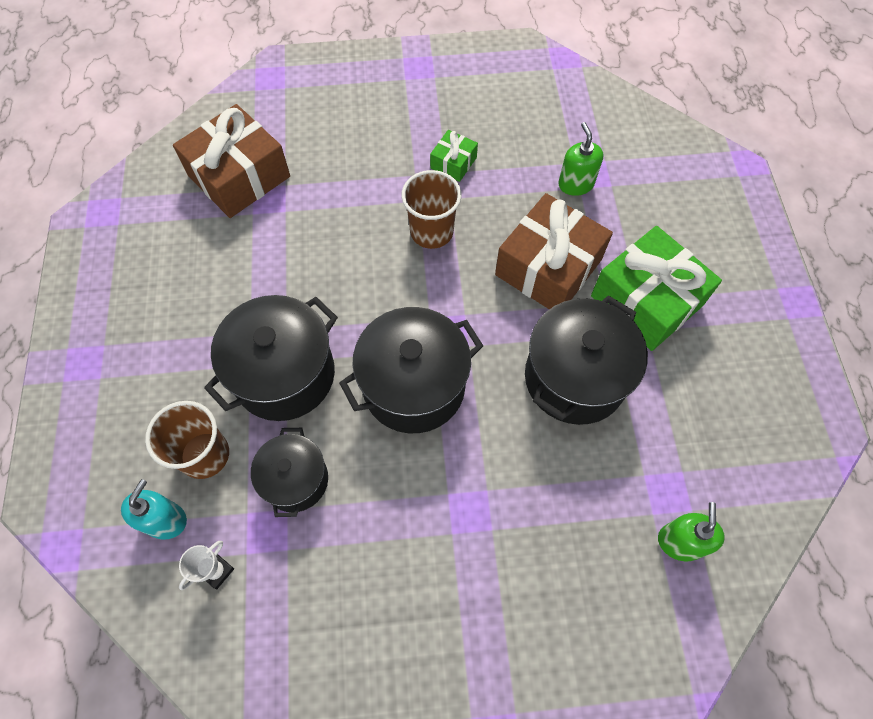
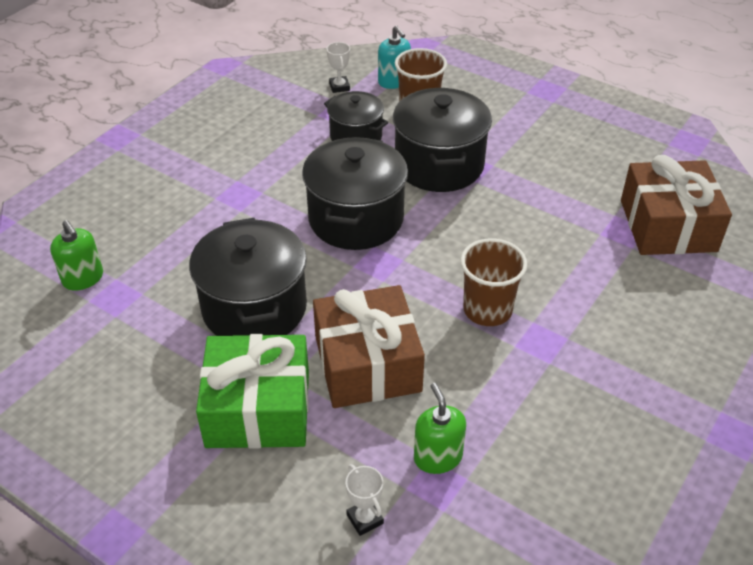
camera: 130 degrees right, 20 degrees down
green gift [430,130,478,182] -> none
green soap dispenser [558,122,603,196] -> green soap dispenser turned 135 degrees counterclockwise [414,383,466,474]
none -> white trophy [346,464,384,536]

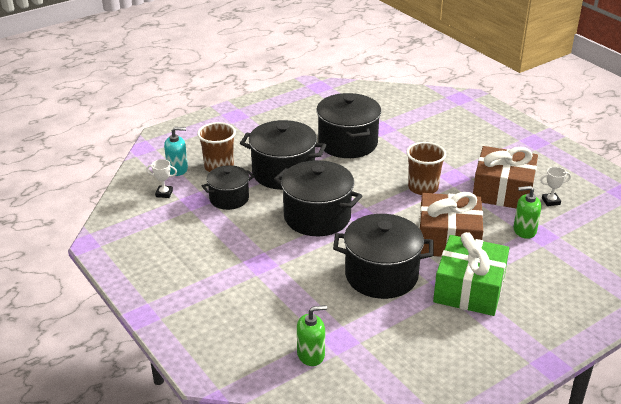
camera: 70 degrees left, 10 degrees down
white trophy [346,464,384,536] -> white trophy moved to [540,167,571,206]
brown gift [621,155,732,255] -> brown gift moved to [473,146,538,209]
none -> black pot [316,93,381,158]

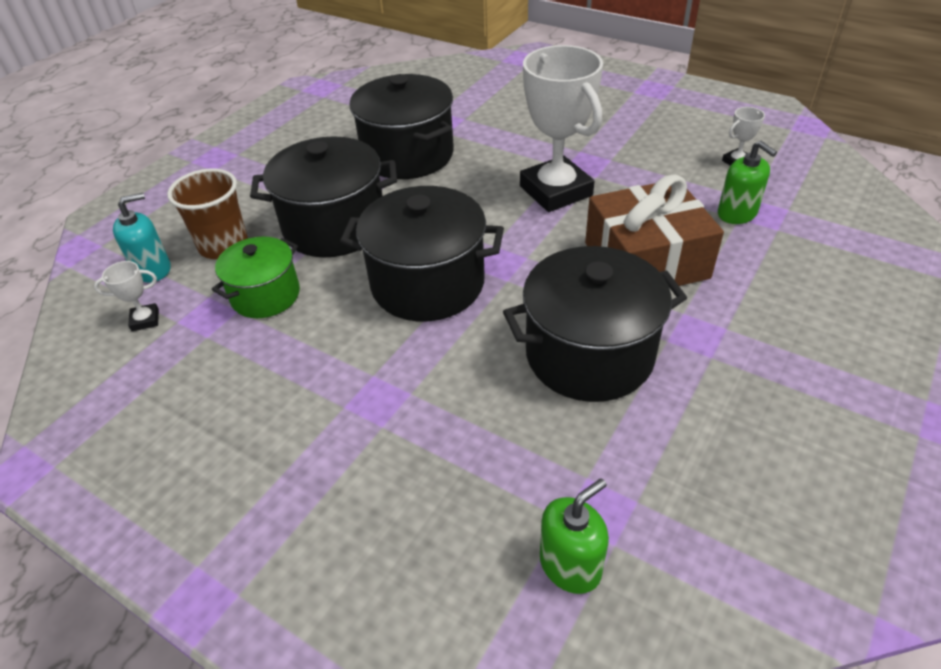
camera: 20 degrees left, 10 degrees up
black pot [202,165,254,210] -> green pot [212,237,300,318]
brown cup [406,142,446,195] -> white trophy [520,45,603,212]
green gift [433,232,509,316] -> none
brown gift [473,146,538,209] -> none
green soap dispenser [513,186,541,239] -> green soap dispenser turned 105 degrees counterclockwise [718,141,777,224]

